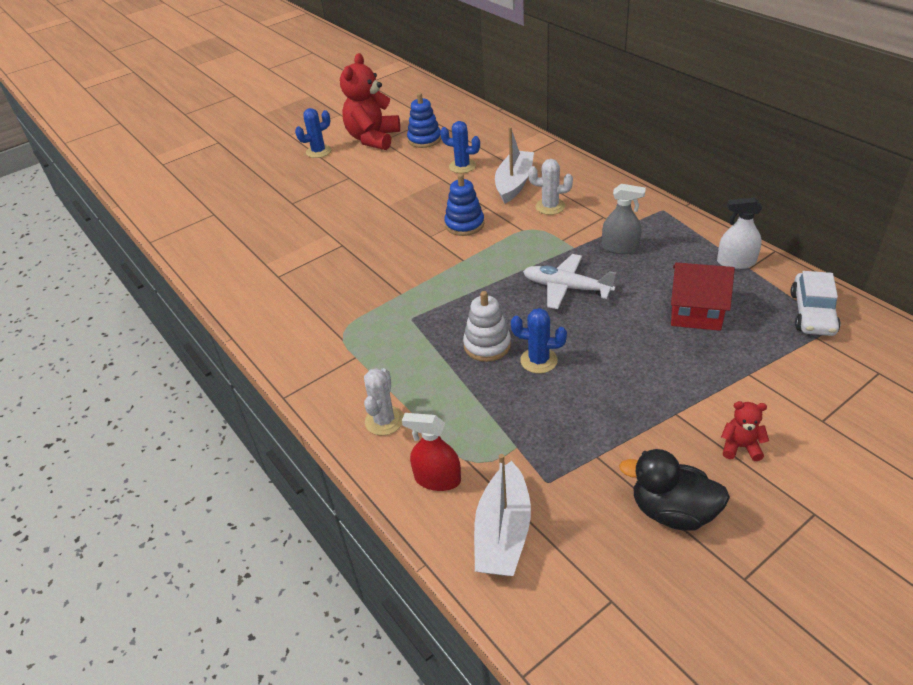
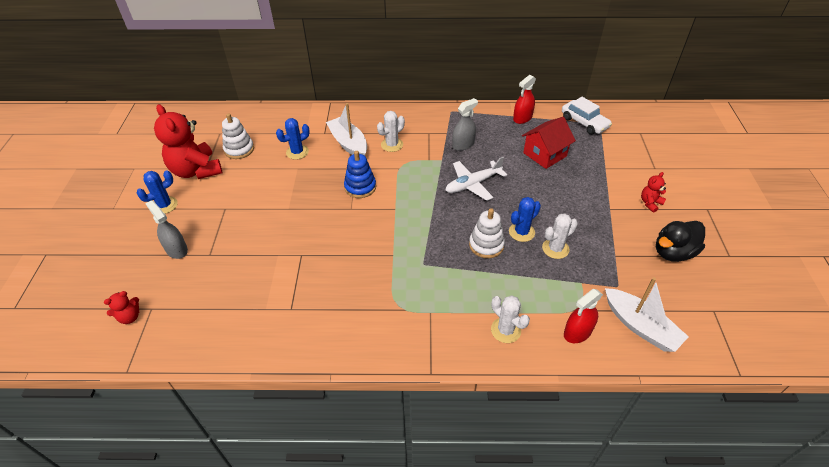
camera: 55 degrees left, 5 degrees up
blue cactus [295,108,331,158] -> blue cactus turned 45 degrees clockwise [137,170,178,214]
blue stacking toy [407,93,441,148] -> white stacking toy [222,113,254,159]
white spray bottle [717,197,762,269] -> red spray bottle [513,75,536,124]
none -> red teddy bear [104,291,139,324]
none -> grey spray bottle [145,200,188,259]
none -> white cactus [542,213,578,259]

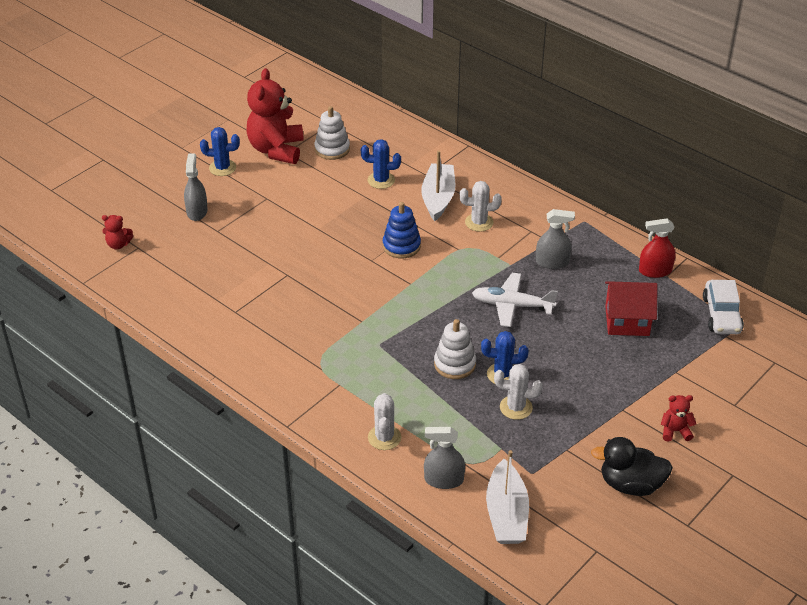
camera: 40 degrees right, 5 degrees down
red spray bottle [564,289,603,343] -> grey spray bottle [424,427,465,489]

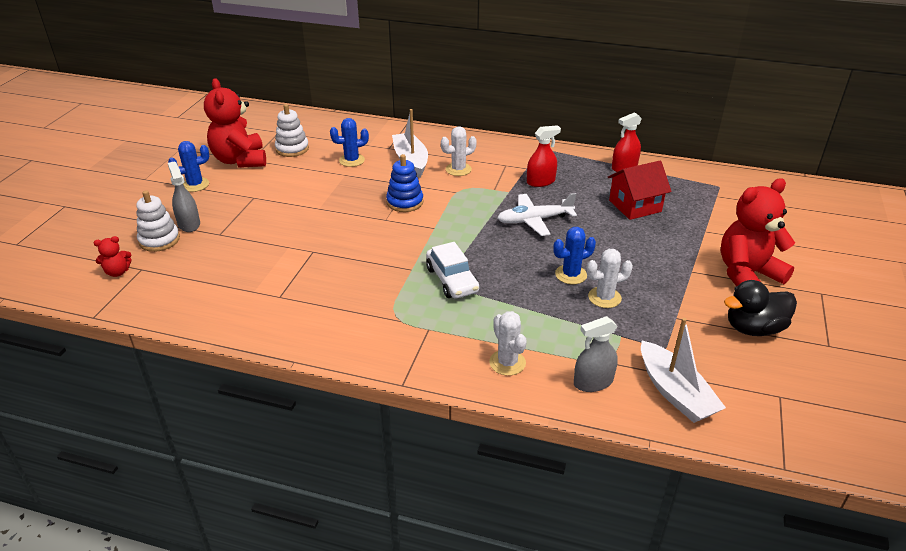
camera: 25 degrees left, 5 degrees down
white stacking toy [434,319,476,379] -> white stacking toy moved to [136,190,180,252]
grey spray bottle [536,209,575,269] -> red spray bottle [527,125,561,187]
red teddy bear [661,395,696,441] -> red teddy bear [720,178,795,286], size x2.25
white car [703,280,744,334] -> white car moved to [426,242,479,299]

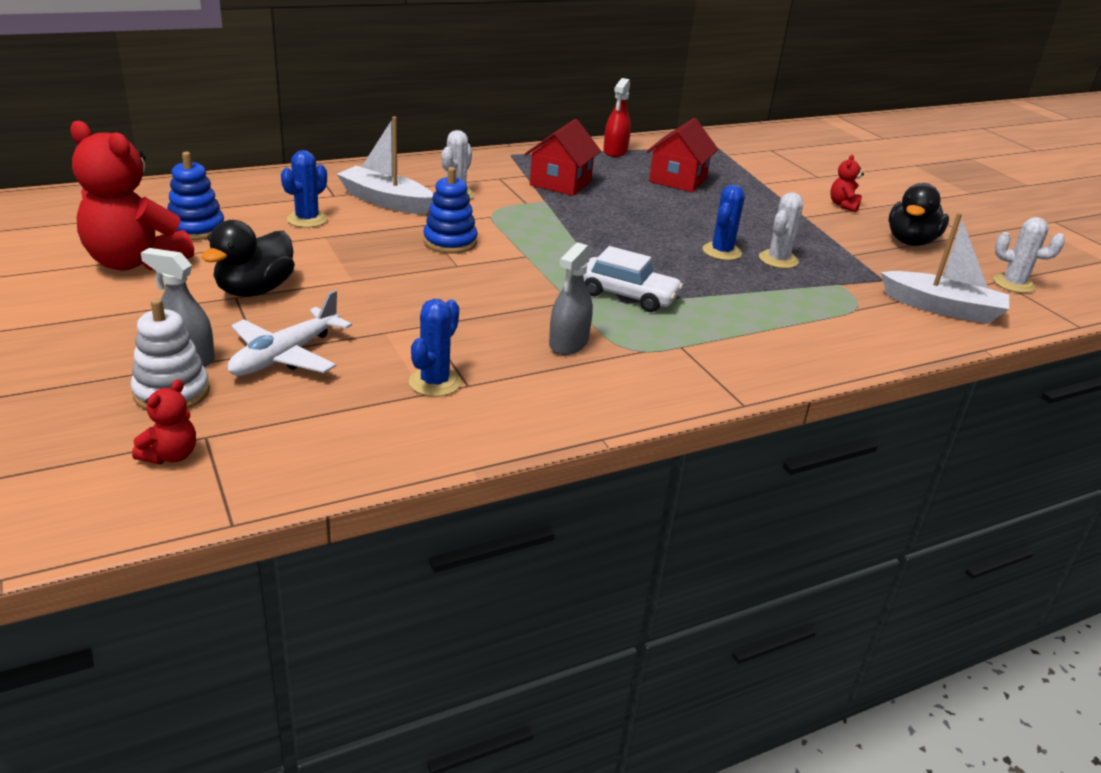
camera: 45 degrees left, 5 degrees down
blue cactus [168,141,209,192] -> blue cactus moved to [409,299,461,397]
white stacking toy [275,104,309,157] -> blue stacking toy [167,152,224,240]
white cactus [489,311,527,376] -> white cactus moved to [993,217,1065,293]
white plane [497,193,577,236] -> white plane moved to [228,290,352,376]
red spray bottle [527,125,561,187] -> red house [525,119,601,196]
grey spray bottle [574,316,618,392] -> grey spray bottle moved to [549,242,593,355]
red teddy bear [720,178,795,286] -> red teddy bear [830,155,864,212], size x0.44
none -> black duck [201,220,295,297]

